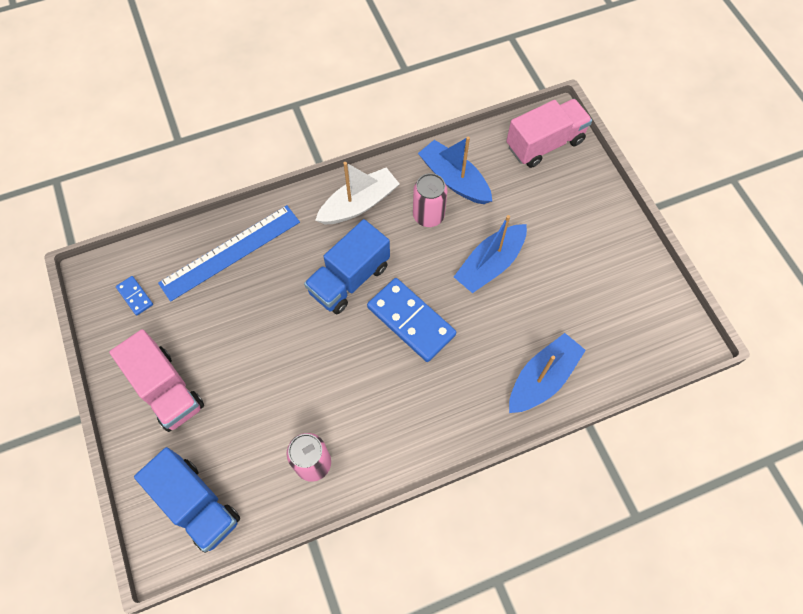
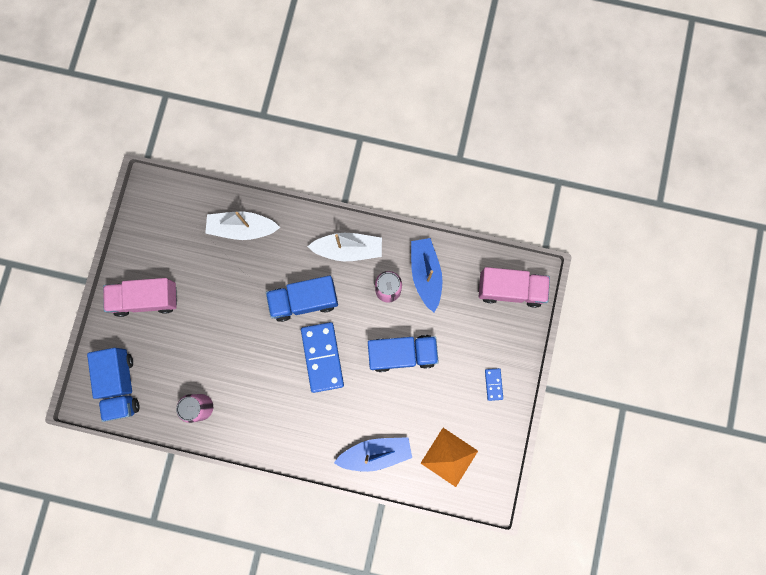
camera: 35 degrees right, 15 degrees up
pink truck [109,329,204,432] -> pink truck turned 90 degrees clockwise [103,278,177,317]
blue domino [116,276,153,316] -> blue domino moved to [485,368,503,401]
blue ruler [158,205,300,302] -> white boat [205,212,280,240]
blue boat [454,215,527,293] -> blue truck [368,335,439,372]
none -> orange pyramid [420,428,478,487]

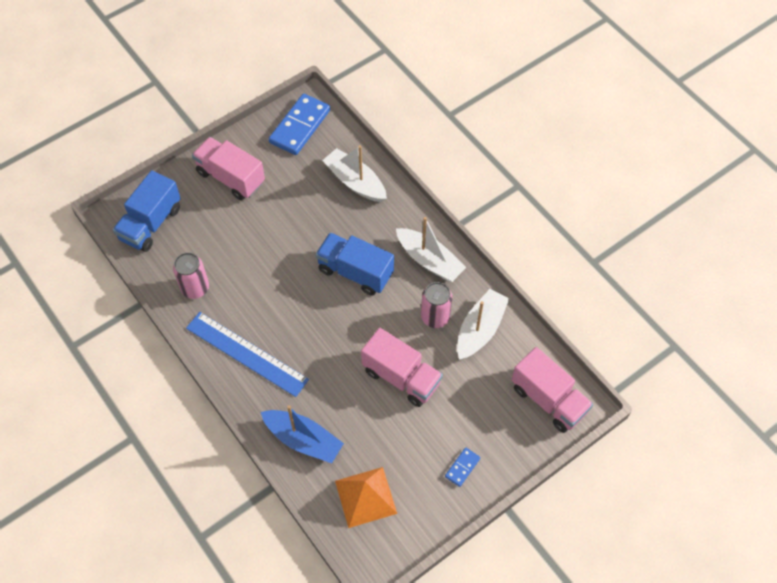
camera: 40 degrees right, 20 degrees down
blue domino [301,322,344,393] -> blue domino moved to [269,94,330,155]
blue truck [368,335,439,372] -> pink truck [361,328,443,407]
blue boat [411,238,442,312] -> white boat [457,289,509,360]
none -> blue ruler [186,312,309,397]

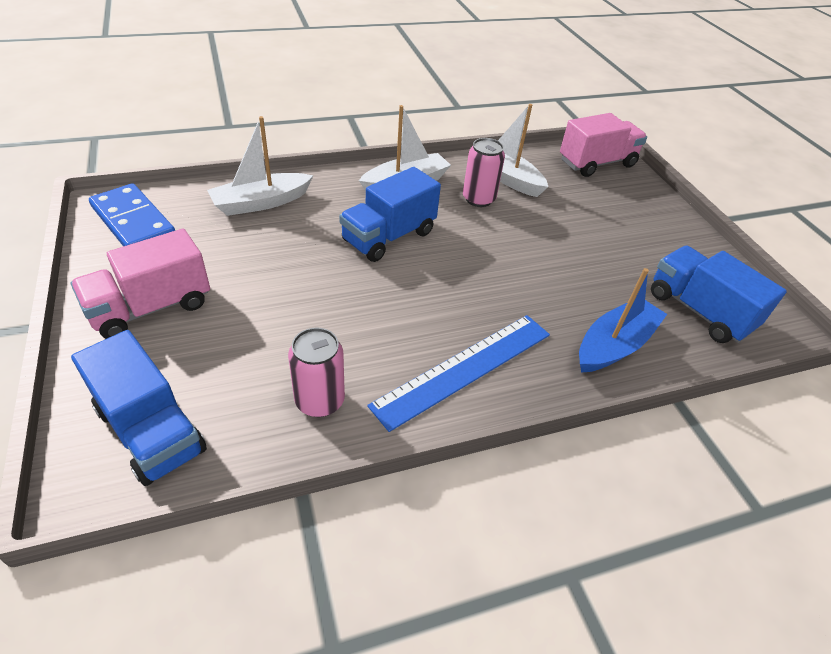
camera: 75 degrees left, 15 degrees down
orange pyramid [335,467,397,528] -> blue truck [651,246,787,343]
pink truck [361,328,443,407] -> none
blue domino [445,448,480,487] -> none

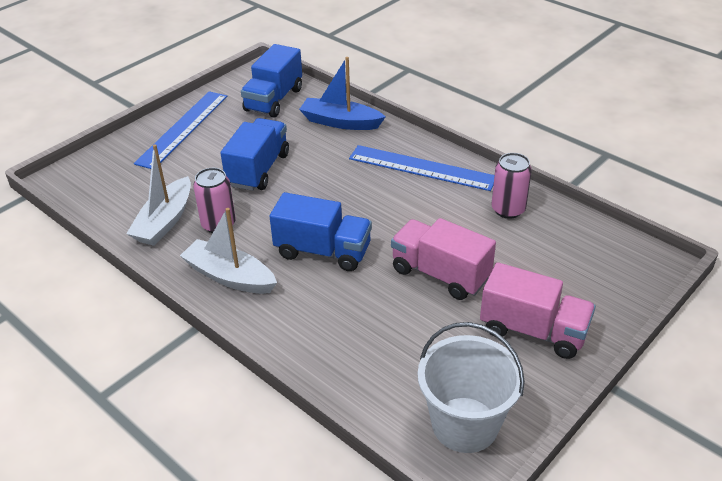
camera: 115 degrees left, 5 degrees down
blue truck [71,330,207,486] -> blue truck moved to [221,118,289,191]
blue domino [89,183,175,246] -> white bucket [418,322,525,453]
white boat [207,116,314,216] -> none
pink truck [560,113,647,177] -> pink truck moved to [391,218,496,300]
none -> blue ruler [134,91,227,169]

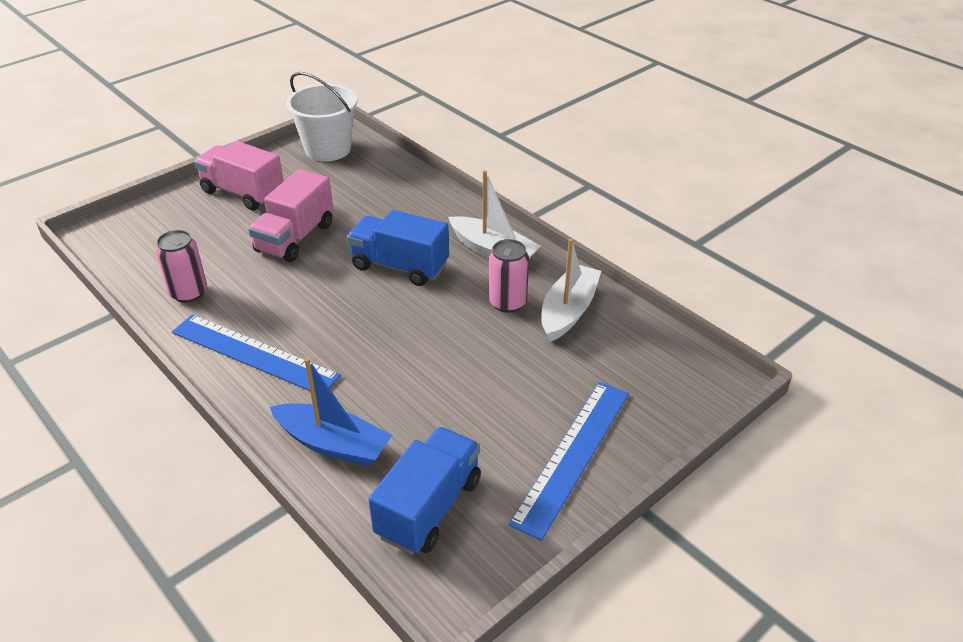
camera: 175 degrees left, 0 degrees up
blue truck [221,118,289,191] -> none
pink truck [391,218,496,300] -> pink truck turned 75 degrees clockwise [248,169,333,262]

